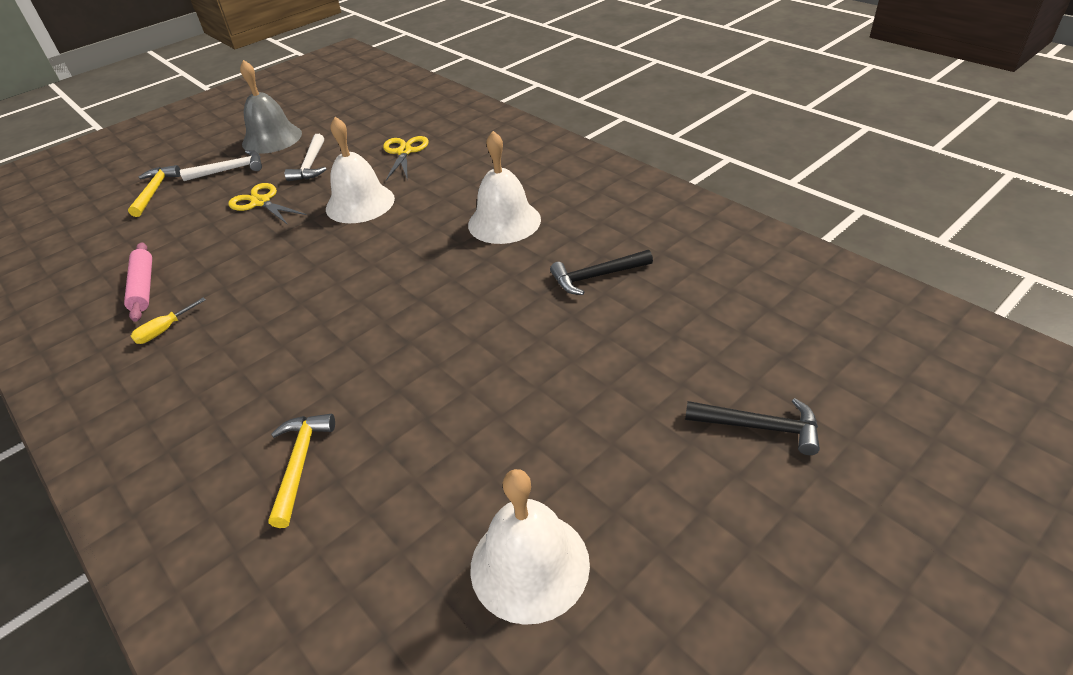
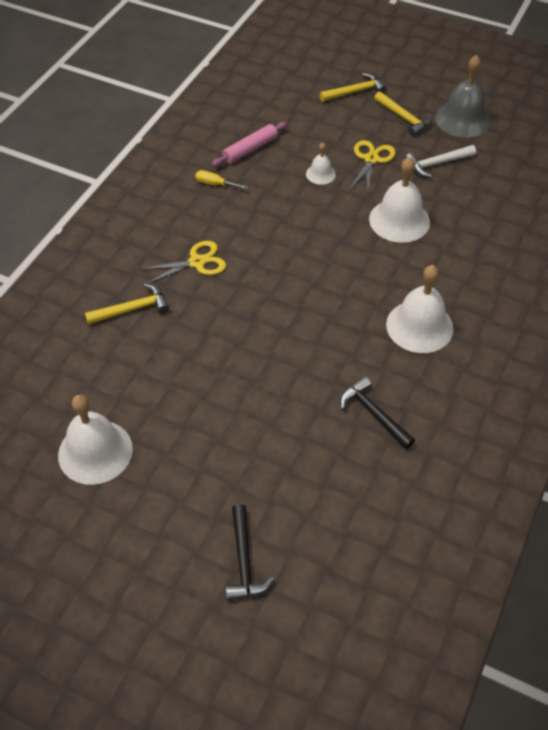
camera: 65 degrees right, 10 degrees up
white hammer [180,150,262,181] -> yellow hammer [374,91,432,136]
yellow scissors [383,136,429,180] -> yellow scissors moved to [139,241,226,284]
none -> white bell [306,142,336,185]

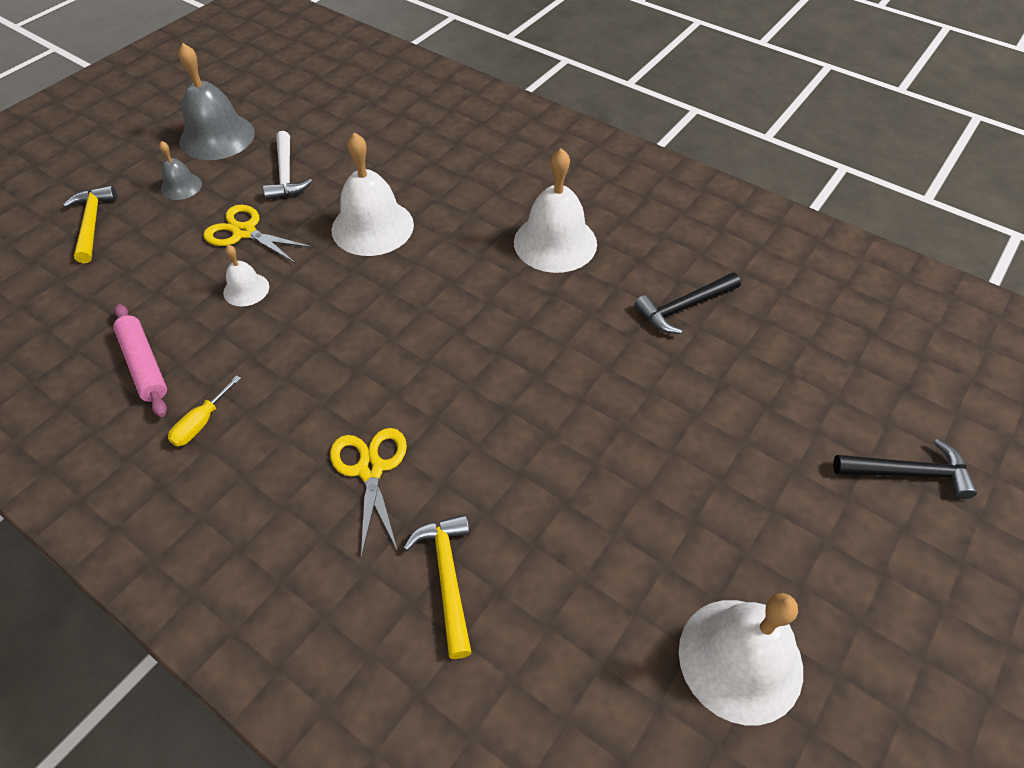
camera: 80 degrees left, 0 degrees up
yellow hammer [374,91,432,136] -> grey bell [159,141,202,200]

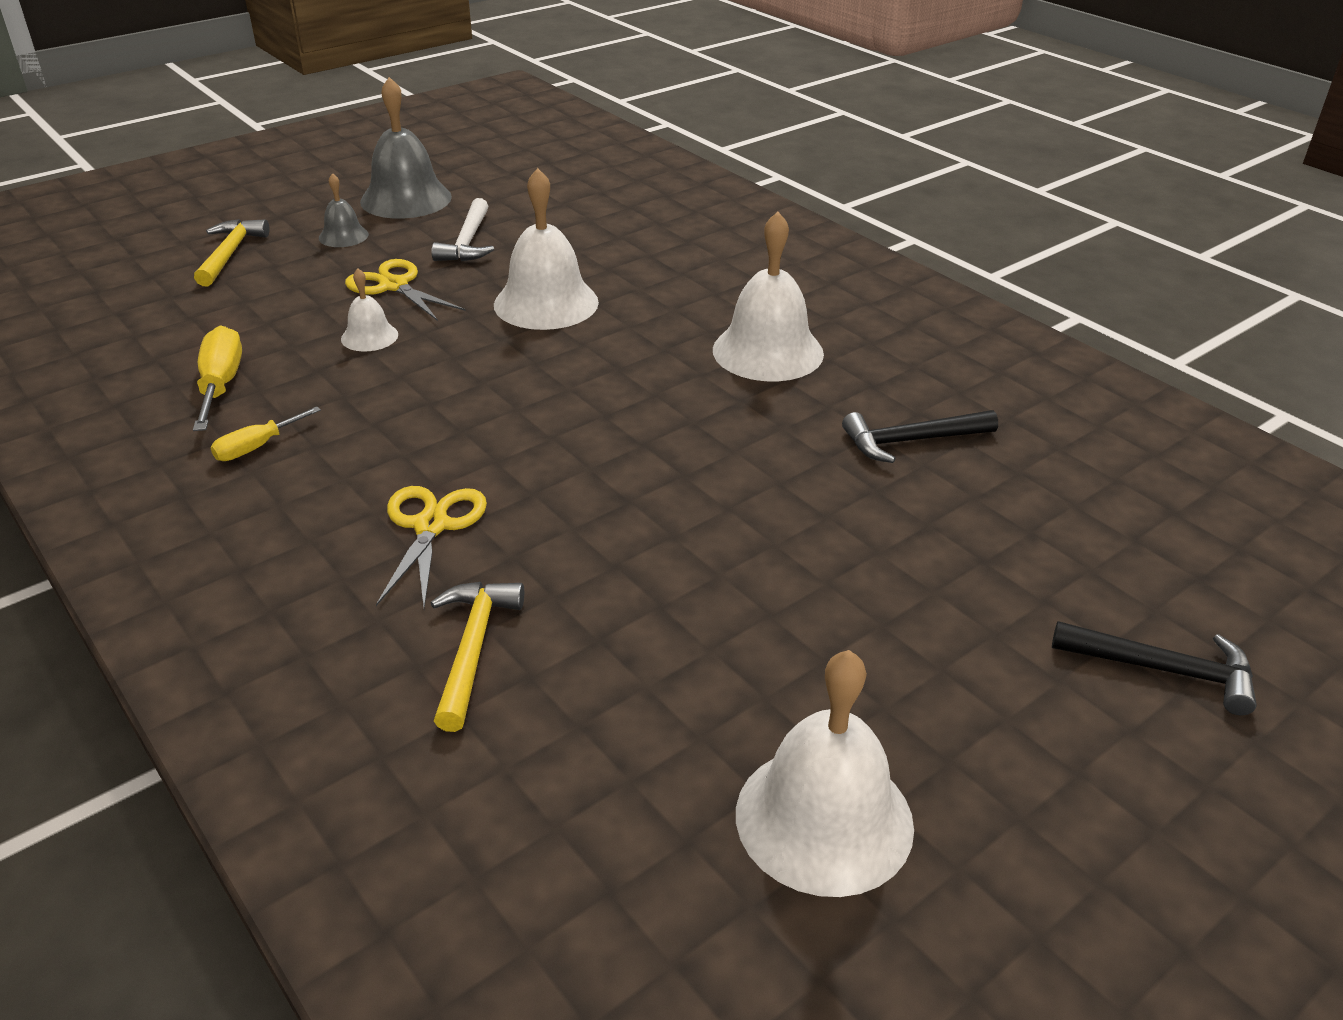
camera: 15 degrees right, 15 degrees down
pink rolling pin [113,304,167,417] -> yellow screwdriver [193,326,242,431]

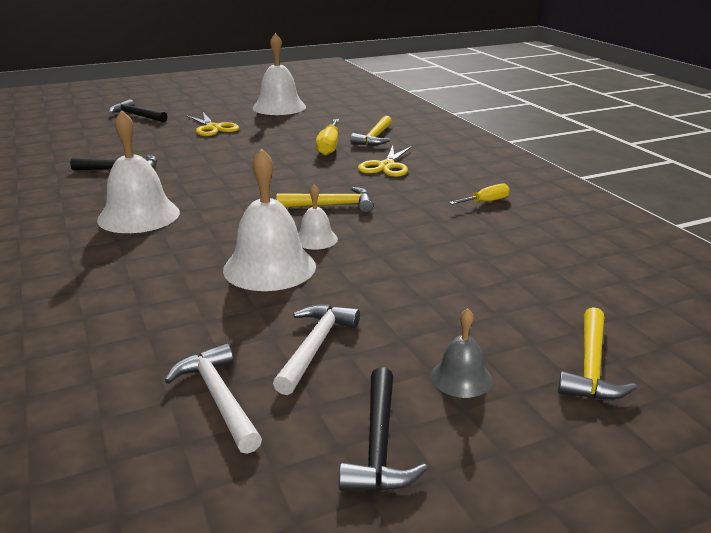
camera: 165 degrees left, 10 degrees down
yellow screwdriver [193,326,242,431] -> yellow screwdriver moved to [316,119,339,156]
white bell [341,268,398,351] -> white bell moved to [298,185,338,250]
yellow scissors [345,259,466,321] -> yellow scissors moved to [186,112,239,136]
grey bell [360,77,452,219] -> black hammer [339,367,428,491]
none -> white hammer [165,343,262,454]
none -> yellow hammer [277,187,373,212]

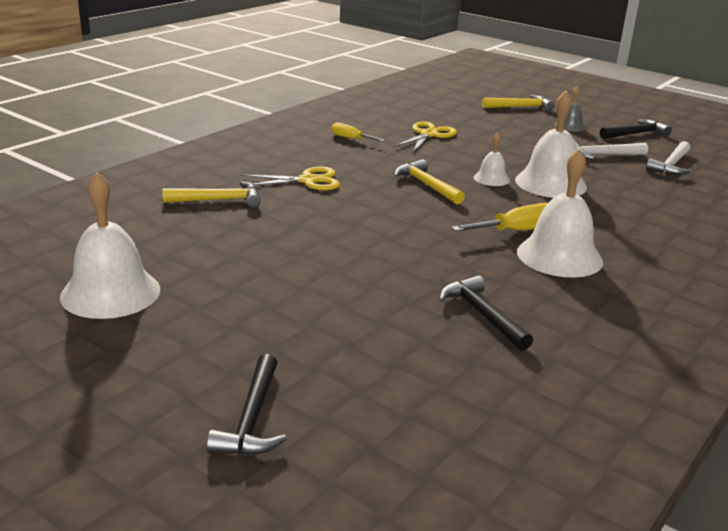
camera: 120 degrees left, 0 degrees up
yellow scissors [186,112,239,136] -> yellow scissors moved to [394,122,457,152]
yellow screwdriver [316,119,339,156] -> yellow screwdriver moved to [451,203,548,231]

